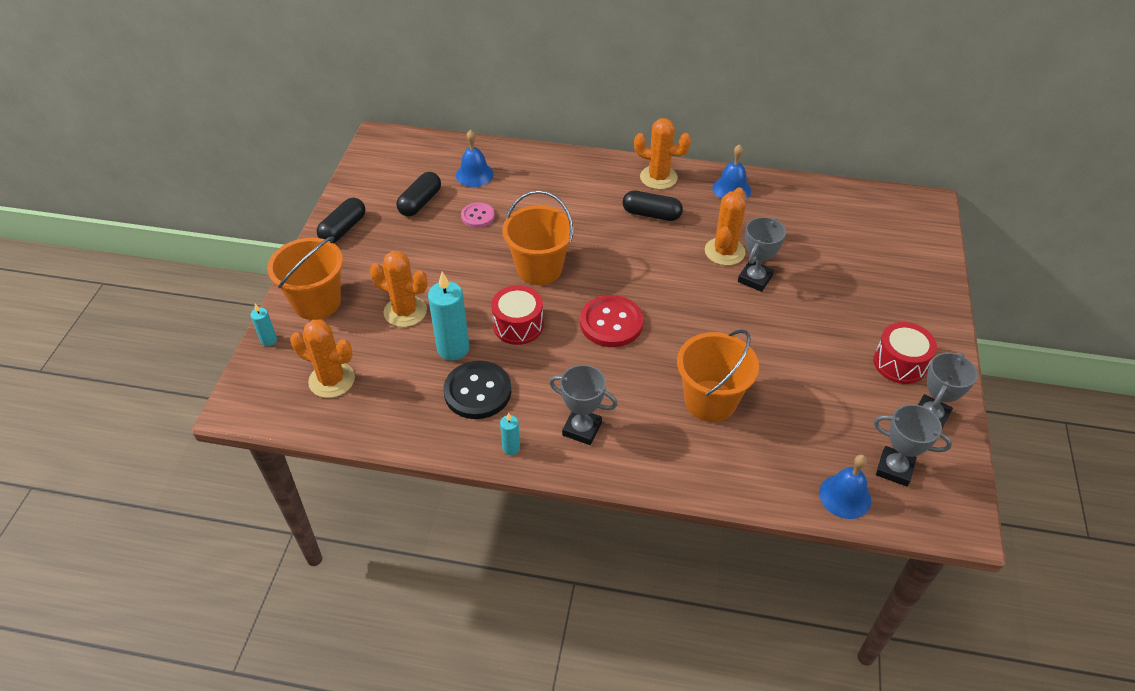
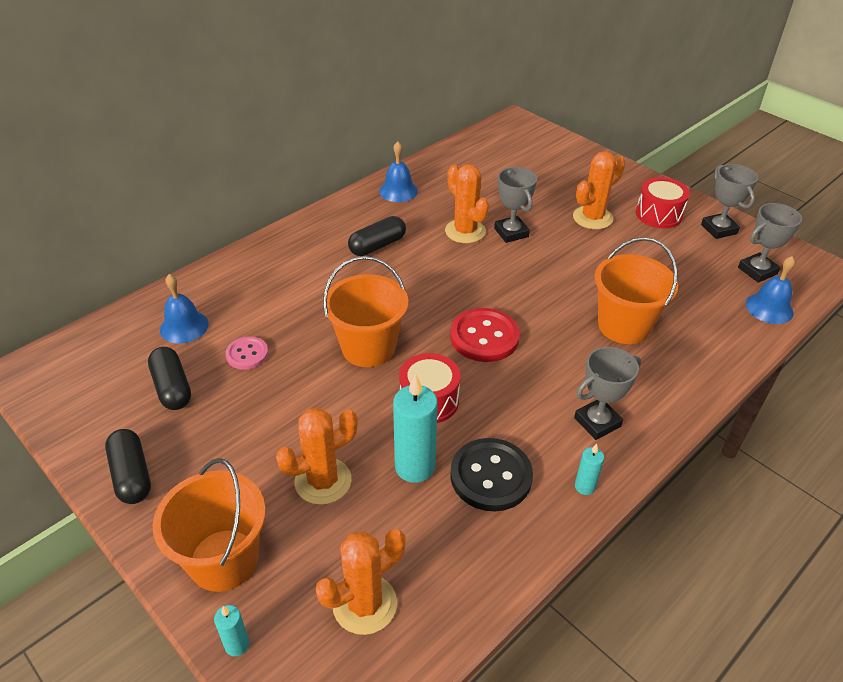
camera: 55 degrees left, 5 degrees down
orange cactus [634,118,691,190] -> orange cactus moved to [573,151,625,229]

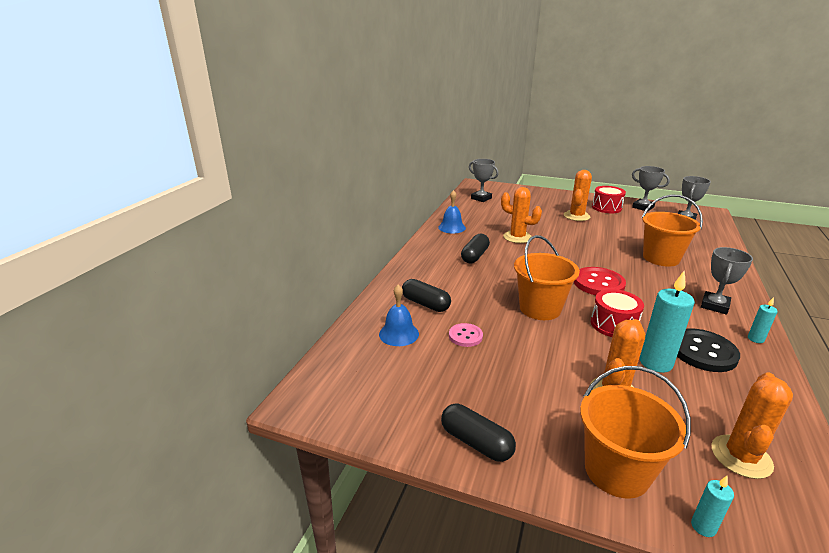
camera: 25 degrees left, 15 degrees down
black capsule [148,347,191,410] -> black capsule moved to [402,279,451,312]
grey trophy [494,167,537,243] -> grey trophy moved to [469,159,499,202]
blue bell [746,256,795,324] -> none

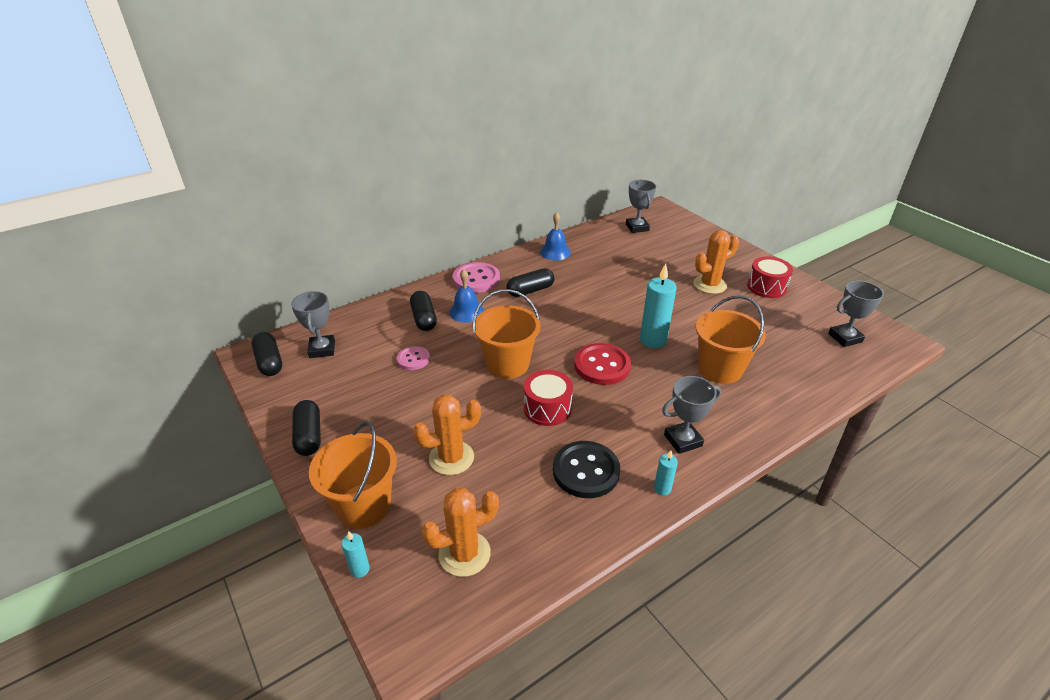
camera: 35 degrees right, 10 degrees up
blue bell [379,285,419,346] -> blue bell moved to [449,269,484,323]
orange cactus [501,187,542,243] -> none
grey trophy [632,166,670,212] -> grey trophy moved to [291,291,335,358]
turquoise candle [640,271,695,373] -> turquoise candle moved to [640,263,676,348]
none -> black capsule [252,332,282,376]
none -> pink button [453,262,500,293]

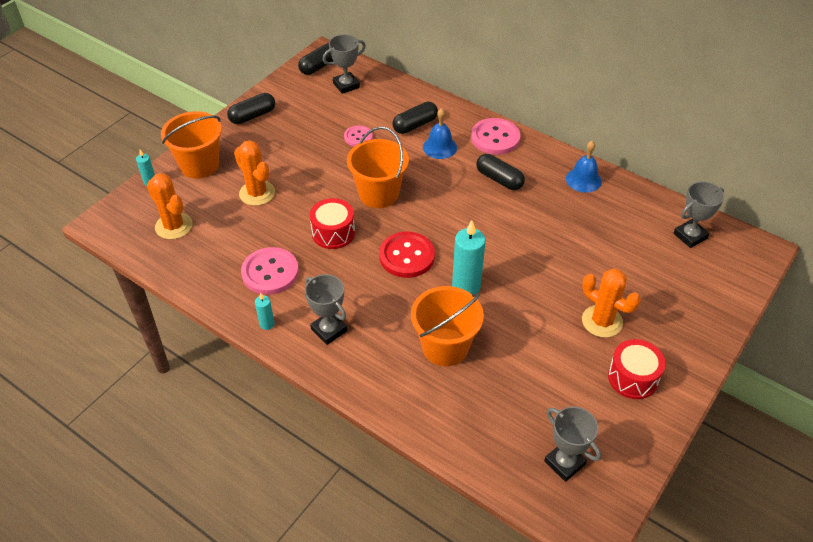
camera: 70 degrees right, 10 degrees up
black button [553,441,620,498] -> pink button [241,247,299,295]

